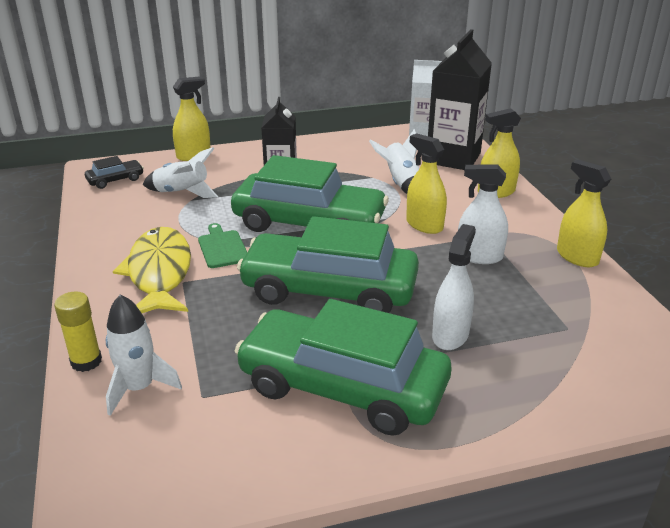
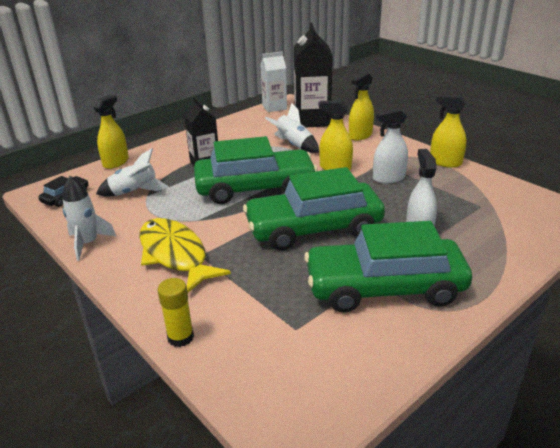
camera: 25 degrees left, 0 degrees up
white rocket [106,294,182,416] -> white rocket moved to [62,176,116,261]
green cutting board [198,223,247,268] -> none

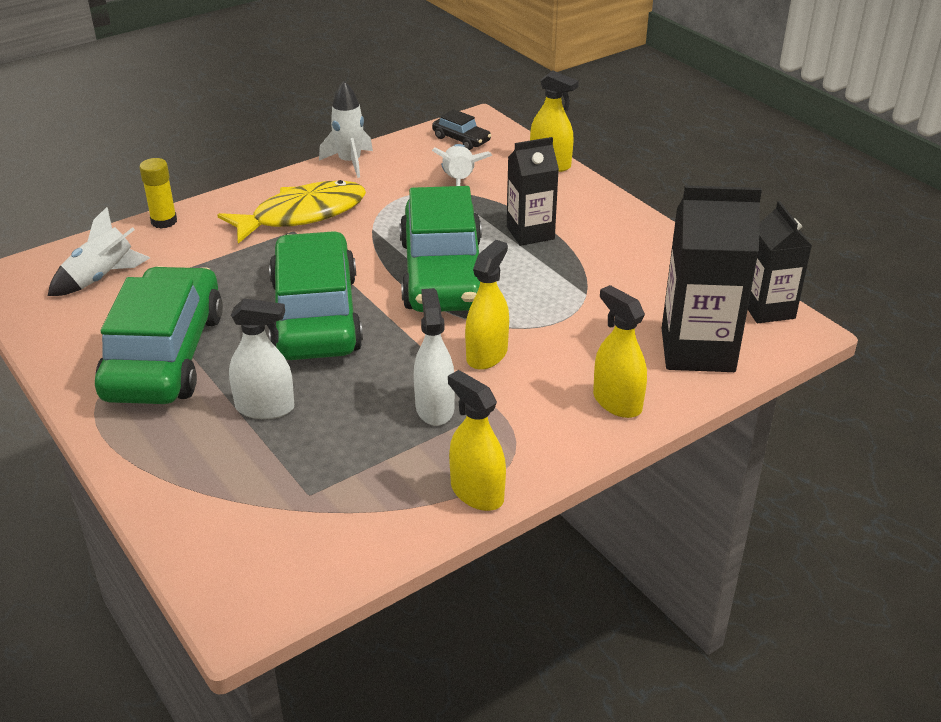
camera: 95 degrees right, 5 degrees up
white carton [260,51,287,112] -> black carton [748,201,812,323]
white rocket [265,103,319,153] -> white rocket moved to [48,207,150,296]
yellow spray bottle [430,95,467,168] -> yellow spray bottle turned 75 degrees counterclockwise [448,370,506,511]

